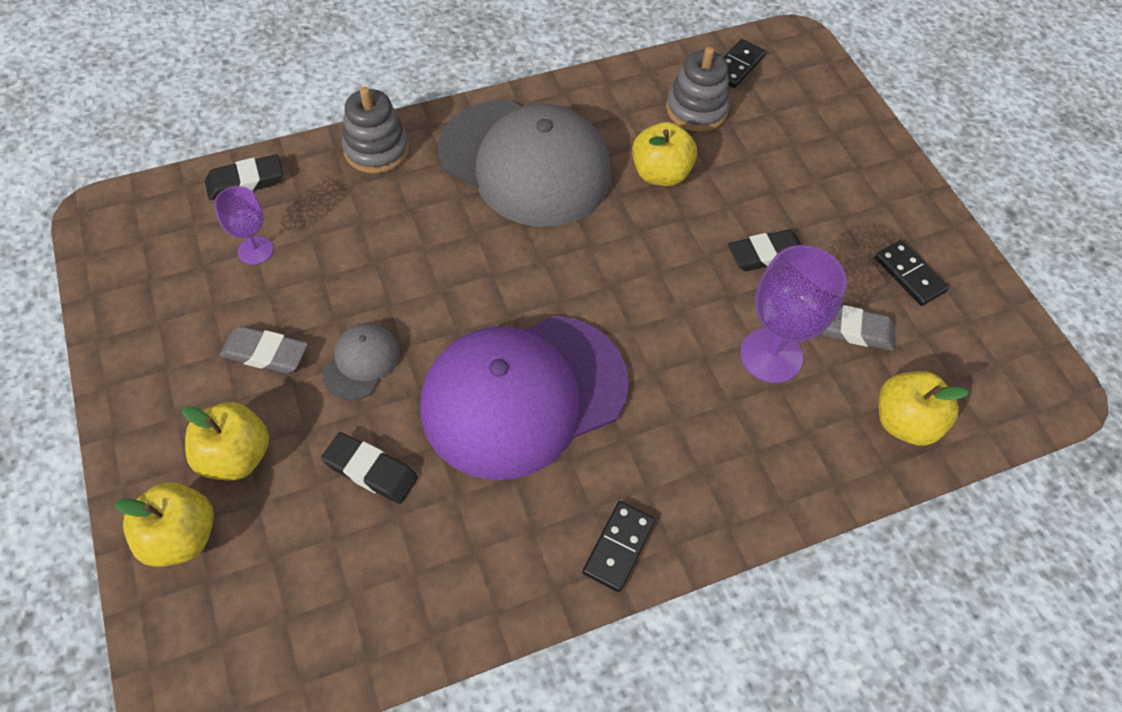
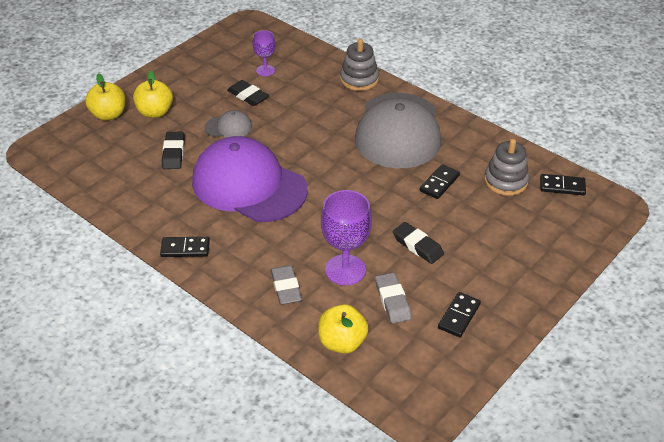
camera: 65 degrees right, 15 degrees down
black eraser [205,154,283,200] -> black eraser moved to [227,80,269,106]
grey eraser [219,326,308,373] -> grey eraser moved to [271,265,302,305]
yellow apple [632,122,697,186] -> black domino [419,164,460,199]

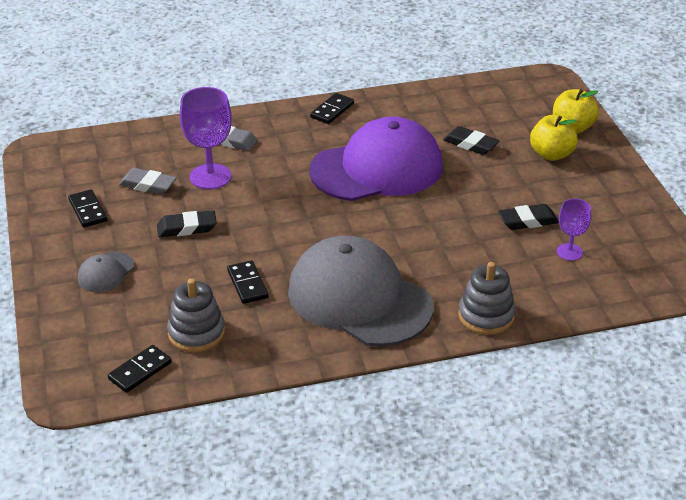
camera: 125 degrees right, 5 degrees down
grey cap [205,110,252,138] -> grey cap moved to [78,252,135,292]
yellow apple [318,304,369,354] -> none

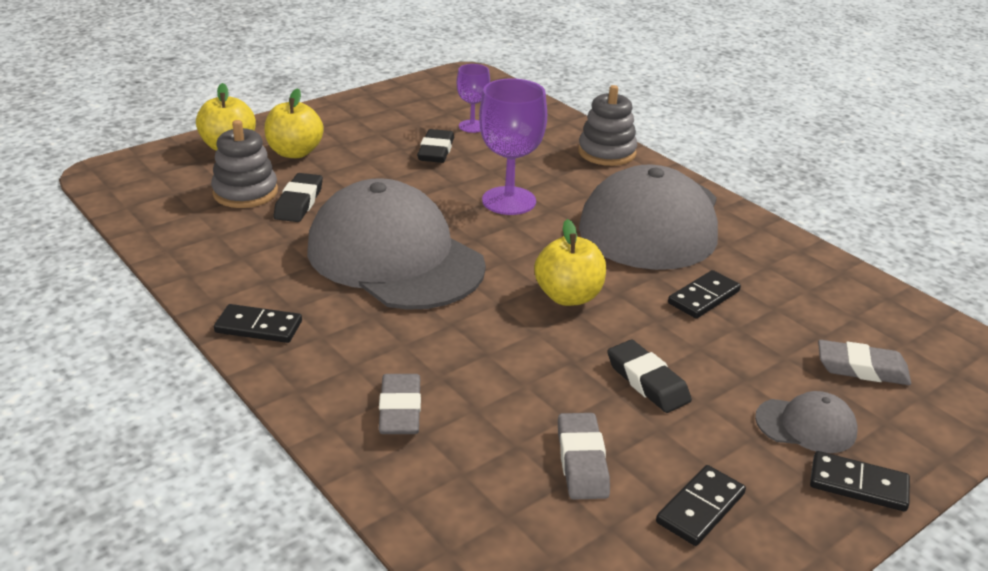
camera: 115 degrees left, 5 degrees down
black domino [108,345,172,393] -> black domino moved to [810,451,910,512]
grey stacking toy [167,278,225,352] -> grey stacking toy moved to [211,120,278,208]
purple goblet [180,87,232,189] -> purple goblet moved to [479,78,547,215]
purple cap [309,117,443,201] -> grey cap [307,178,486,310]
black eraser [498,204,559,230] -> black eraser turned 45 degrees clockwise [417,129,454,163]
none -> yellow apple [534,219,606,306]
none -> grey eraser [818,340,911,385]

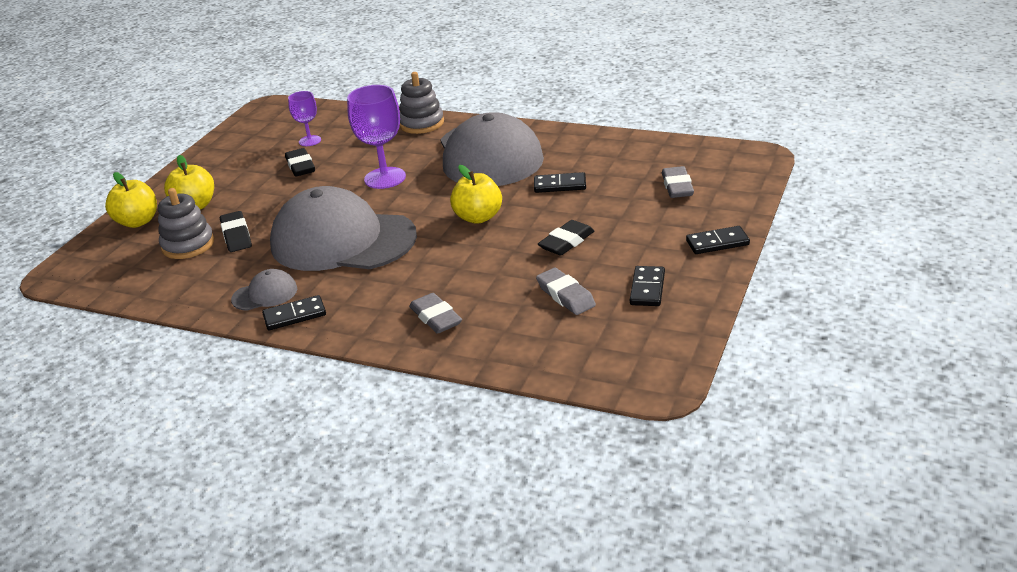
camera: 25 degrees left, 0 degrees up
black eraser [607,340,692,413] -> black eraser turned 75 degrees counterclockwise [538,220,594,256]
black domino [668,270,741,318] -> black domino turned 75 degrees clockwise [534,172,586,193]
grey cap [755,391,857,453] -> grey cap moved to [231,269,297,311]
grey eraser [818,340,911,385] -> grey eraser turned 75 degrees counterclockwise [662,166,694,198]

